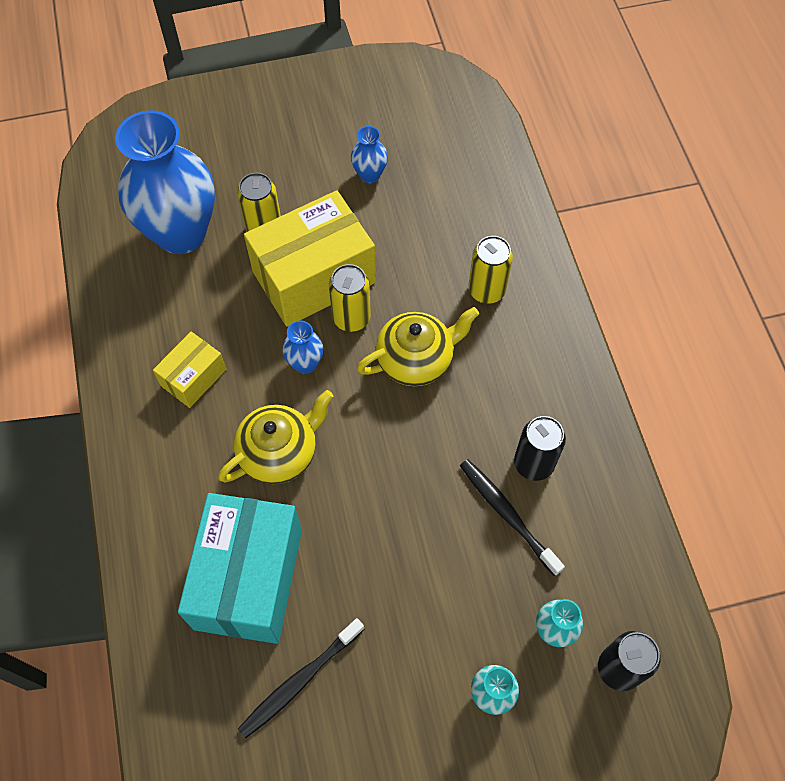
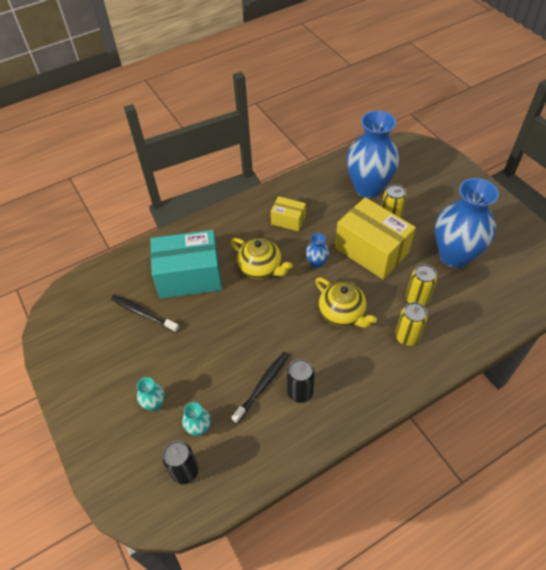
camera: 75 degrees right, 10 degrees down
yellow can [329,264,371,332] -> yellow can moved to [406,264,437,306]
blue vase [351,126,388,183] -> blue vase [435,178,499,268], size x2.38

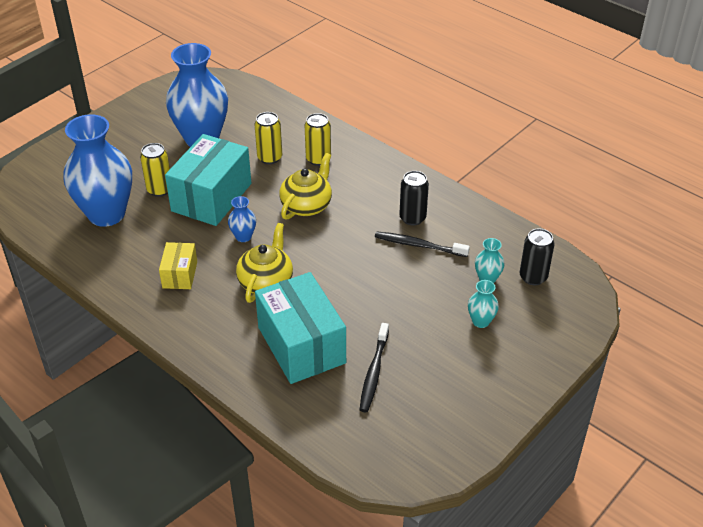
camera: 110 degrees left, 10 degrees down
yellow box [335,197,416,279] -> turquoise box [165,134,251,226]

